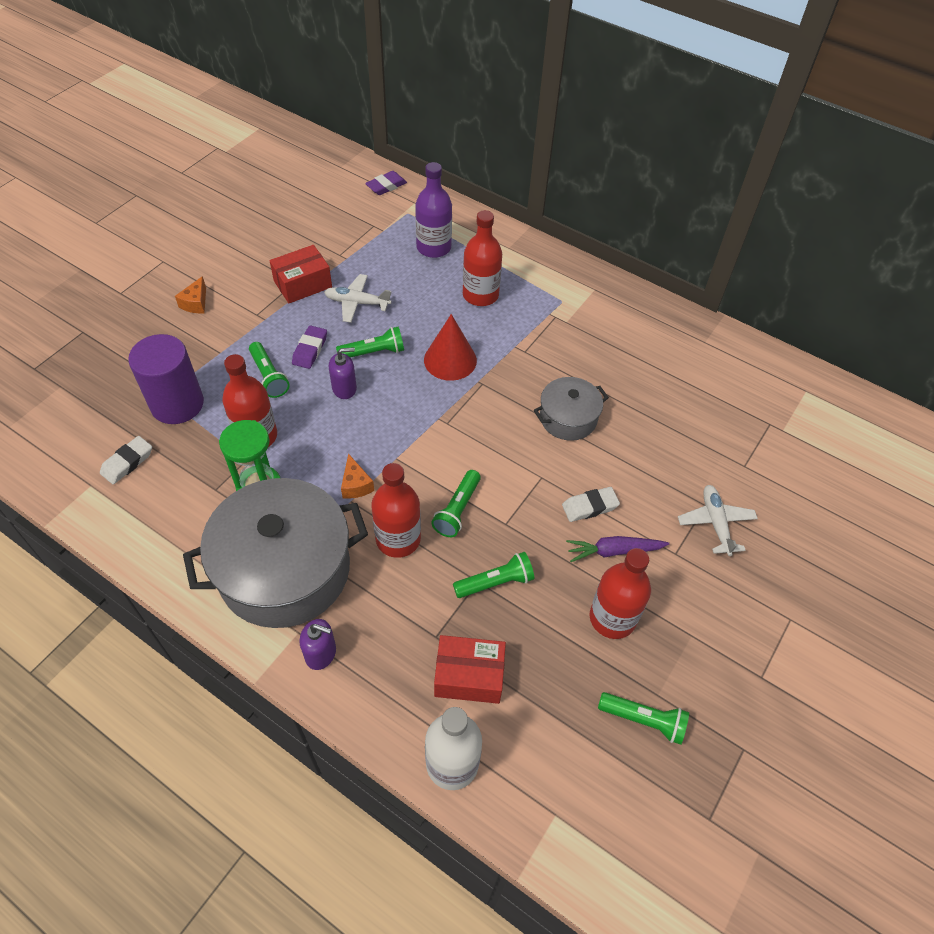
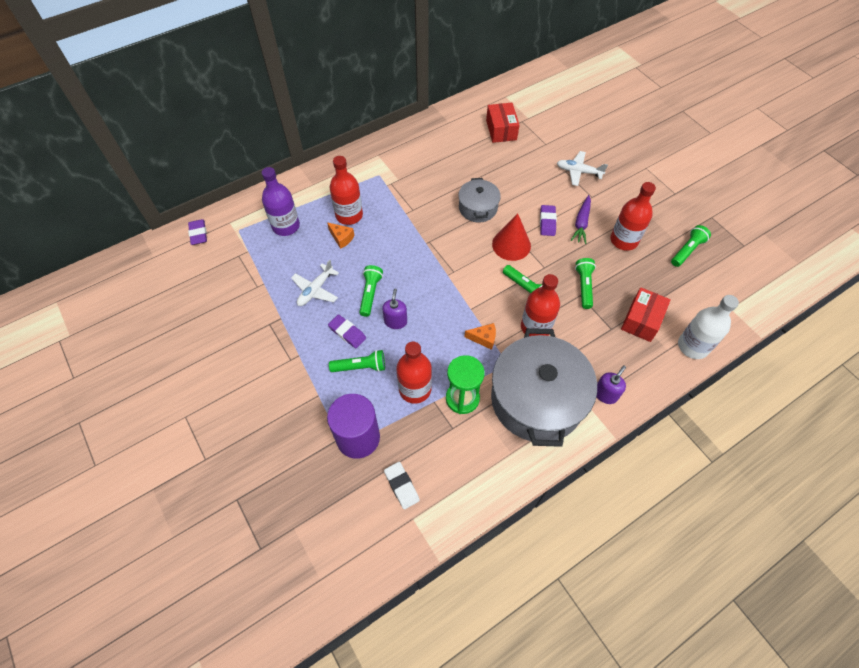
camera: 65 degrees left, 5 degrees up
orange cheese [175,276,206,313] -> orange cheese moved to [327,222,354,249]
red box [269,245,332,303] -> red box moved to [486,103,519,143]
red cone [424,314,477,381] -> red cone moved to [492,213,531,261]
white eraser [562,487,620,522] -> purple eraser [540,205,557,236]

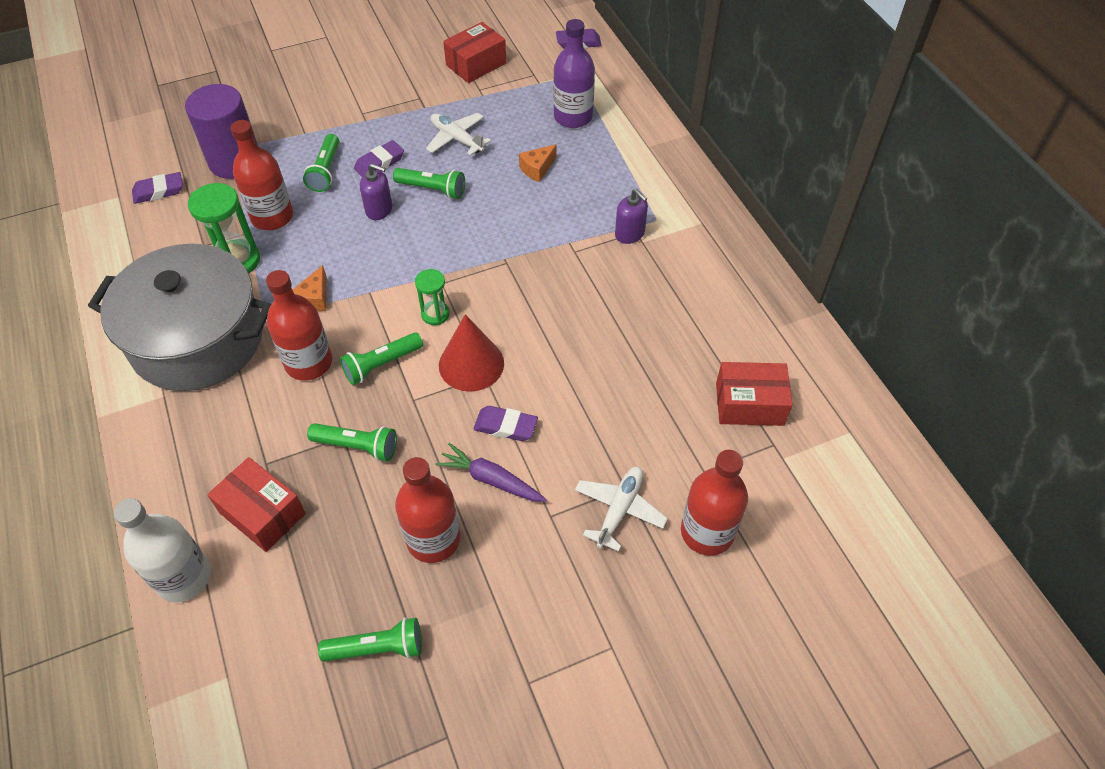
camera: 100 degrees right, 5 degrees down
red bottle [330,156,363,225] -> red bottle moved to [681,450,748,556]
white eraser [384,462,420,509] -> purple eraser [132,172,183,204]
grey pot [458,178,501,223] -> none
purple soap dispenser [596,365,626,404] -> purple soap dispenser moved to [615,189,648,244]
green flashlight [671,225,711,267] -> green flashlight turned 60 degrees counterclockwise [318,618,422,662]
none -> green hourglass [415,269,450,325]
none -> red box [443,22,506,83]

